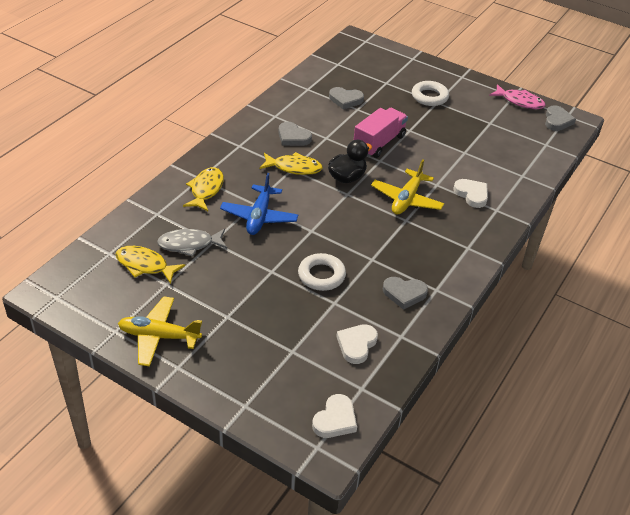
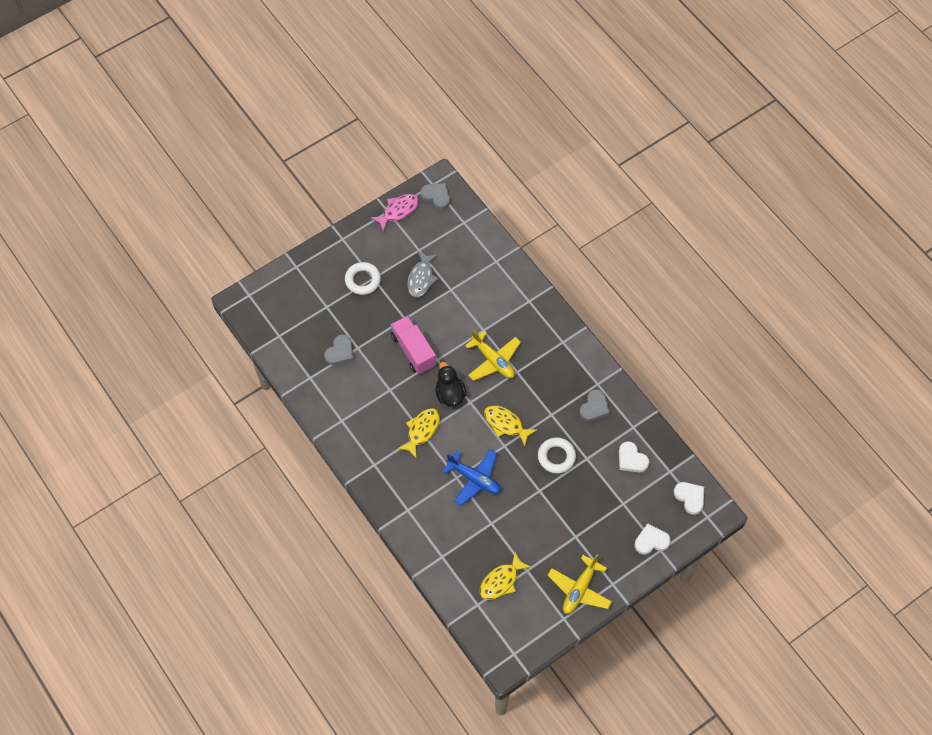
camera: 65 degrees left, 20 degrees up
grey fish [157,229,227,257] -> grey fish moved to [407,251,438,298]
yellow fish [183,167,224,211] -> yellow fish moved to [484,405,537,446]
grey heart [279,122,312,146] -> none
white heart [453,179,488,208] -> white heart moved to [635,523,671,555]

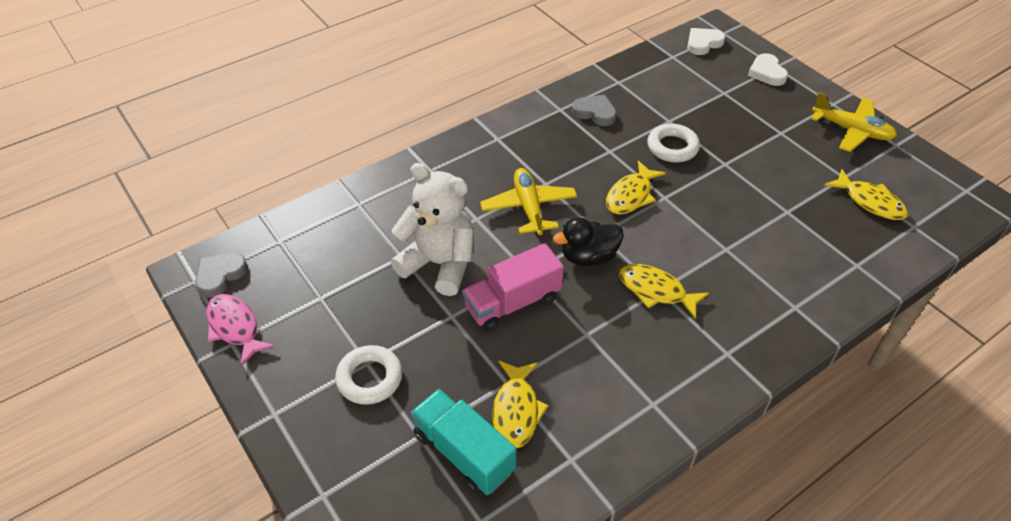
camera: 90 degrees left, 15 degrees down
grey heart [324,334,354,365] -> yellow fish [492,361,549,448]
grey fish [407,251,438,298] -> none
blue plane [442,449,501,506] -> none
yellow plane [465,330,521,381] -> yellow plane turned 60 degrees counterclockwise [480,168,577,237]
white heart [619,441,649,472] -> none
none -> white teddy bear [391,163,474,296]
none -> turquoise truck [411,389,516,495]

